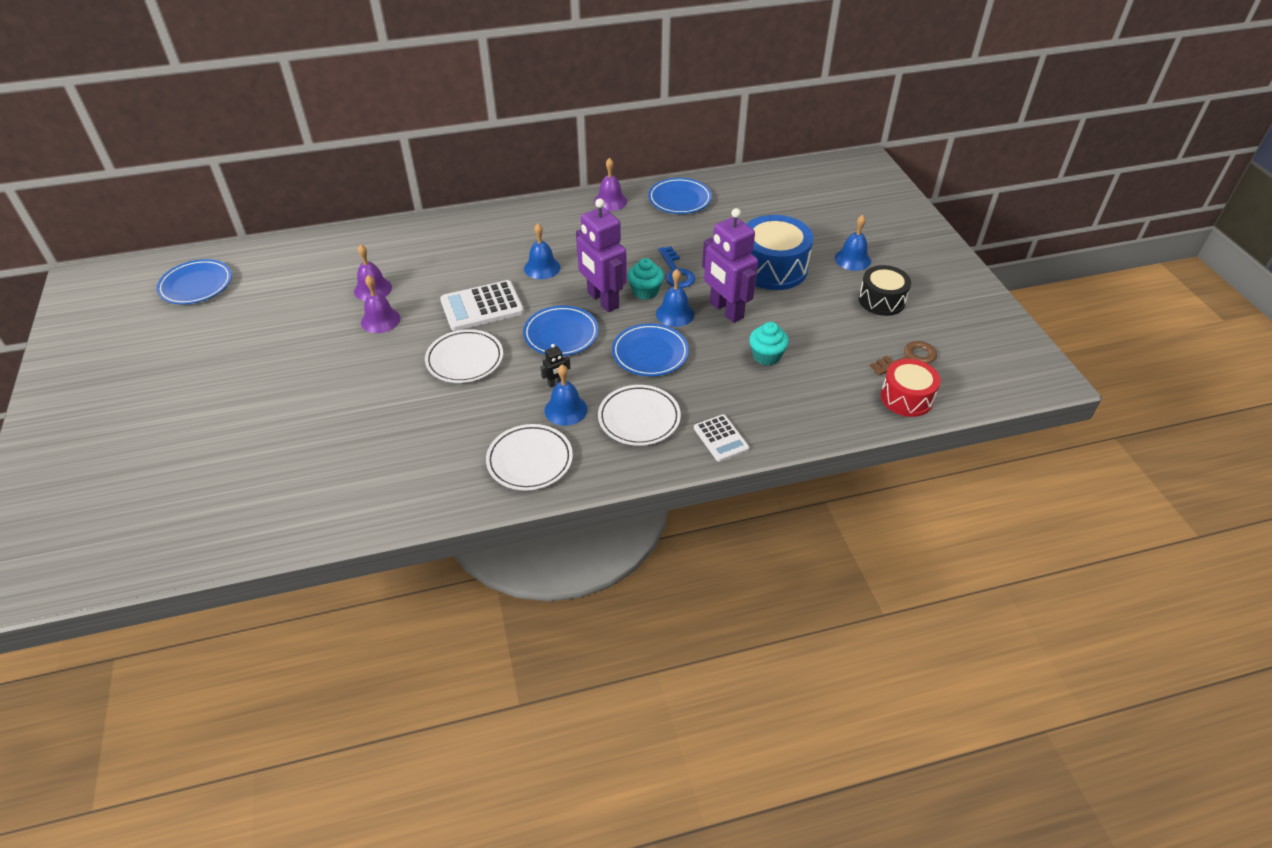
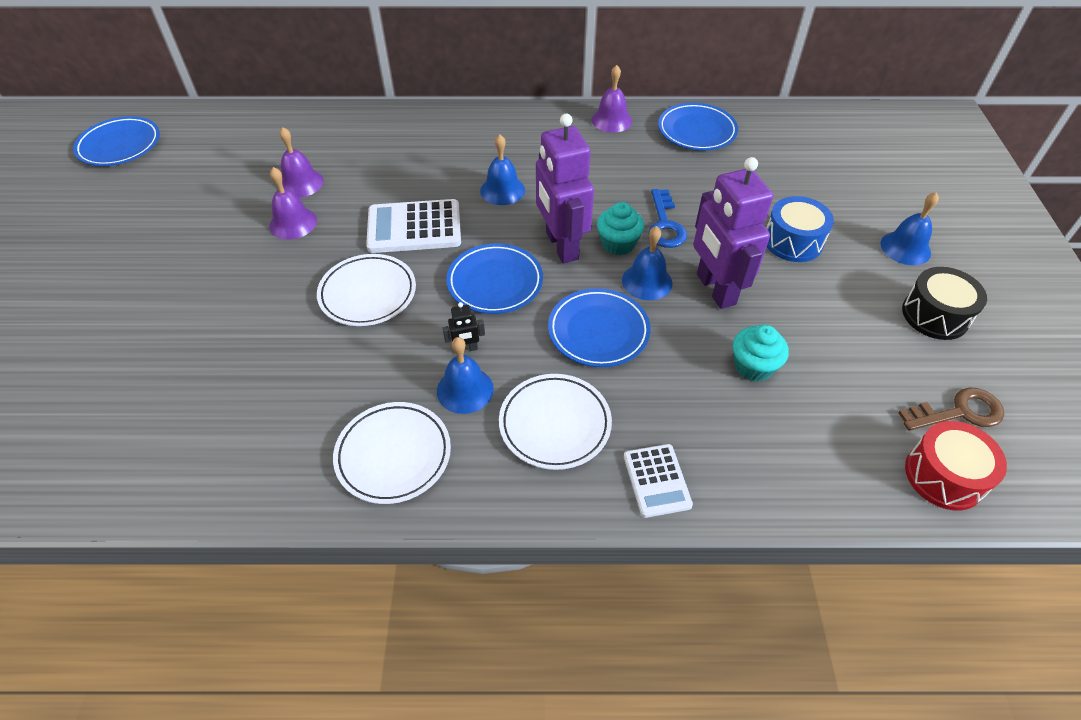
camera: 15 degrees right, 5 degrees up
blue drum [747,215,813,290] -> blue drum [767,196,834,262], size x0.64

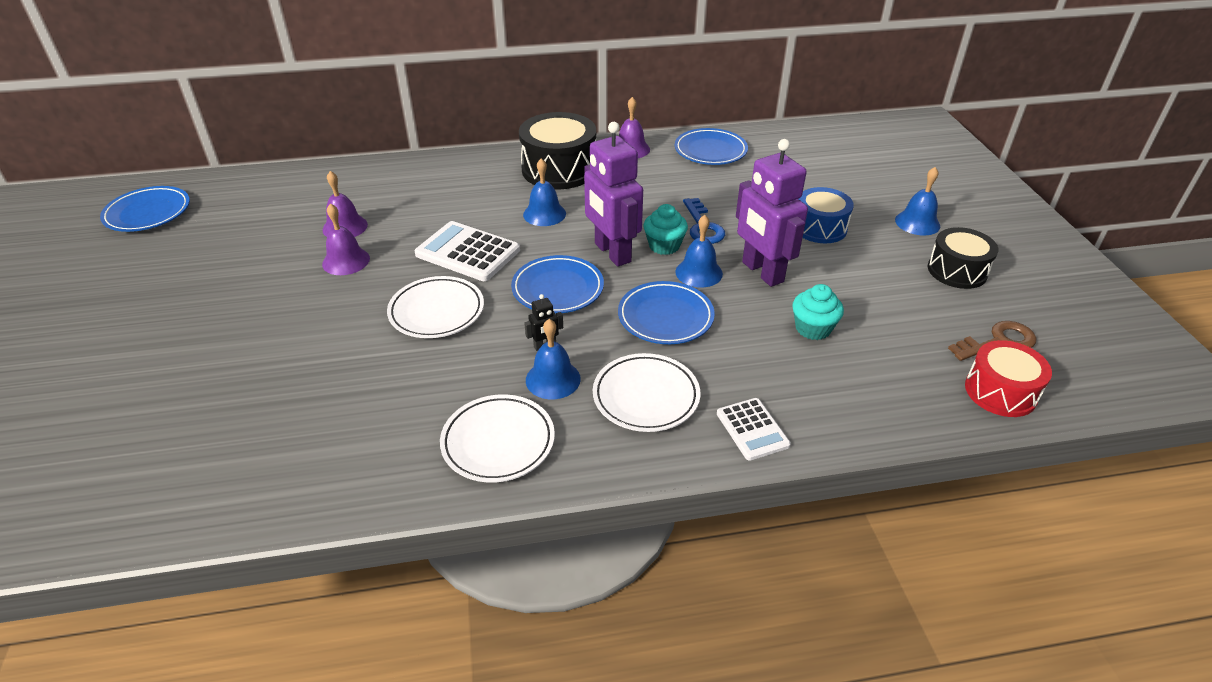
camera: 10 degrees left, 10 degrees down
white calculator [366,199,461,253] -> white calculator turned 45 degrees clockwise [415,221,520,281]
none -> black drum [519,112,596,189]

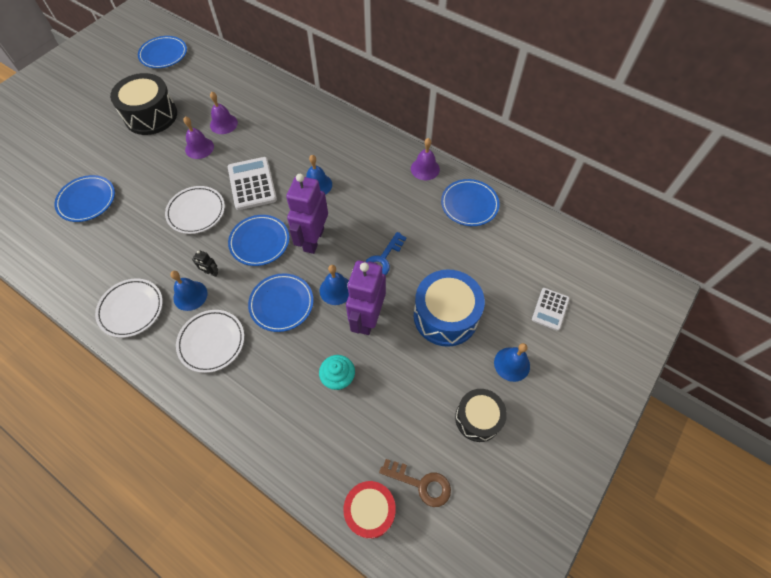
camera: 45 degrees right, 20 degrees up
black drum [519,112,596,189] -> black drum moved to [110,73,177,135]
turquoise cupcake [643,204,688,255] -> none
white calculator [717,398,791,461] -> white calculator moved to [532,288,570,331]
blue drum [799,187,854,243] -> blue drum [414,270,485,347], size x1.56
none -> blue plate [54,175,115,222]

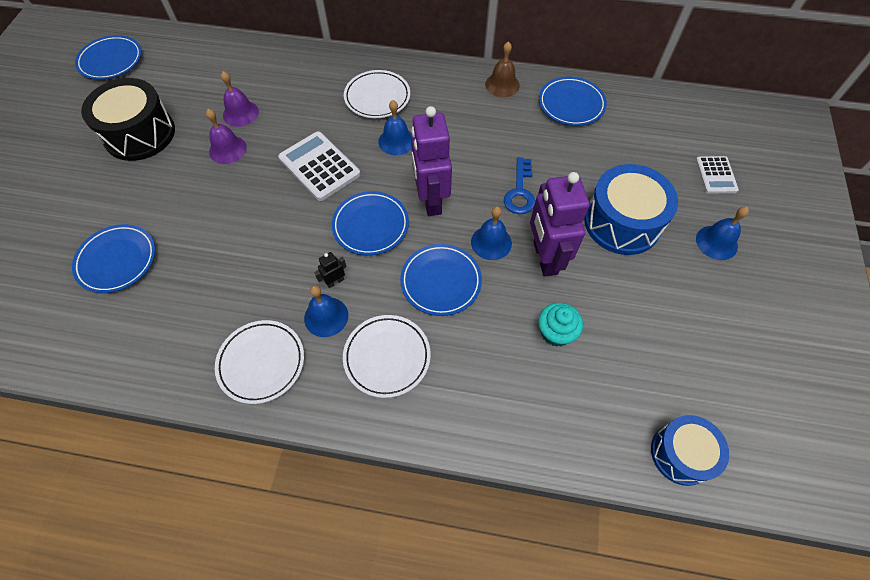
camera: 25 degrees left, 0 degrees up
white plate [165,186,225,234] -> white plate moved to [344,70,410,118]
black robot [192,250,218,277] -> black robot turned 150 degrees clockwise [314,252,347,288]
red drum [343,481,396,539] -> blue drum [651,415,729,486]
brown key [379,459,451,507] -> none
purple bell [411,138,440,180] -> brown bell [485,41,520,97]
black drum [455,389,507,442] -> none

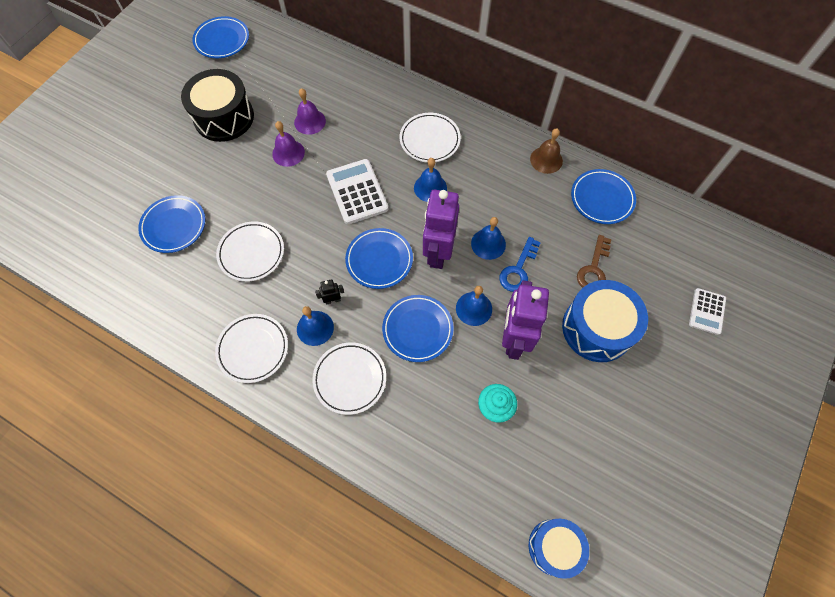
camera: 20 degrees right, 5 degrees up
blue bell [696,206,749,260] -> blue bell moved to [471,217,506,260]
none -> white plate [216,222,284,282]
none -> brown key [577,235,611,288]

